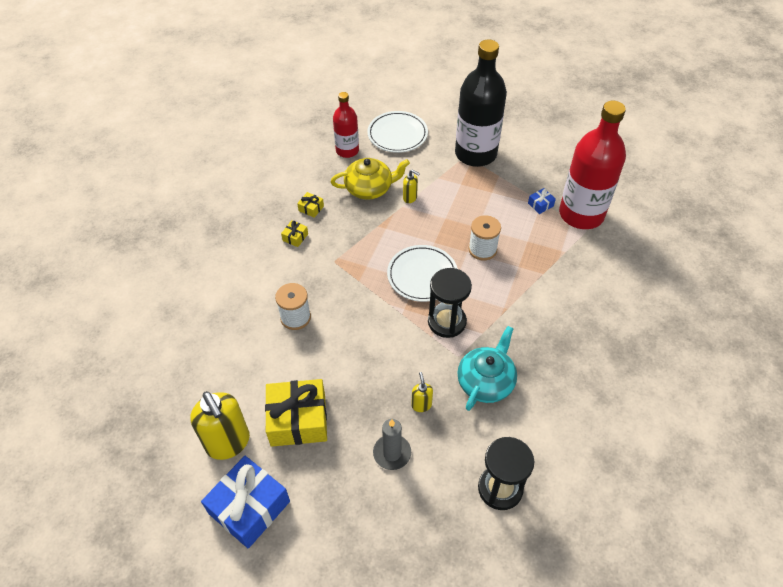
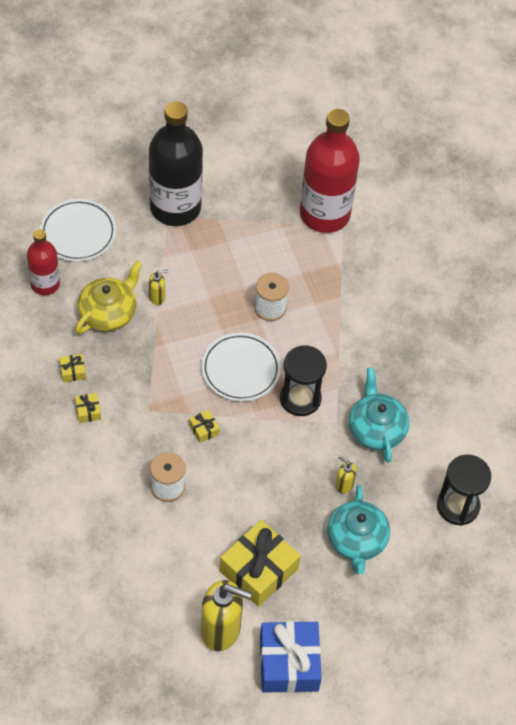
camera: 45 degrees left, 5 degrees up
grey candle [373,419,411,470] -> turquoise teapot [327,485,390,574]
blue gift [528,188,556,214] -> none
none -> yellow gift [189,410,220,443]

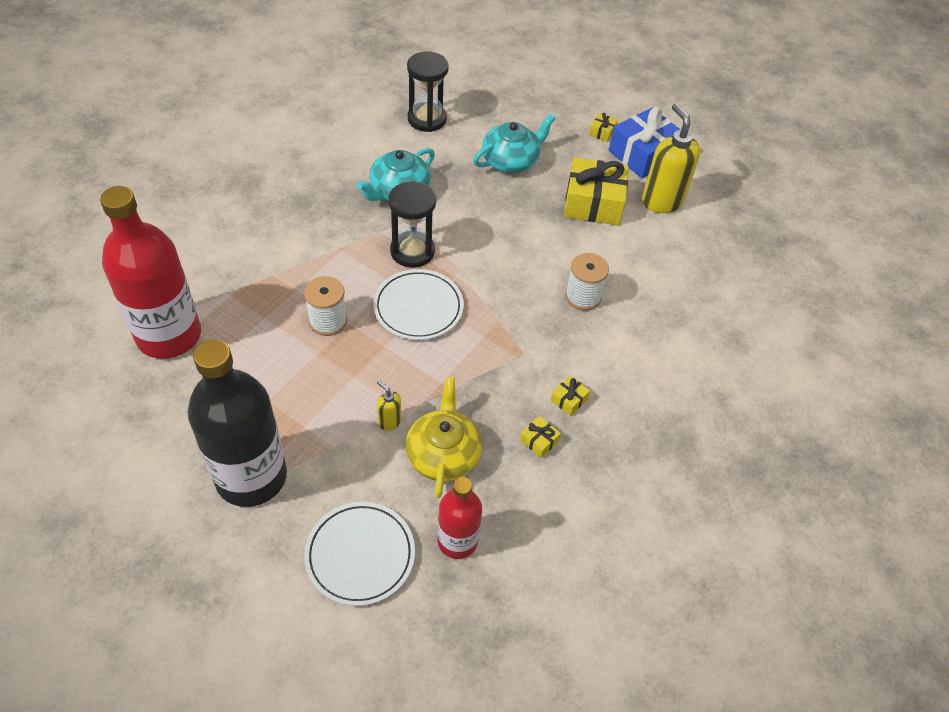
camera: 125 degrees left, 5 degrees down
yellow teapot [76,261,142,334] -> yellow teapot turned 90 degrees clockwise [406,377,482,498]
yellow gift [189,410,220,443] -> yellow gift moved to [589,113,618,142]
yellow soap dispenser [335,456,357,493] -> none

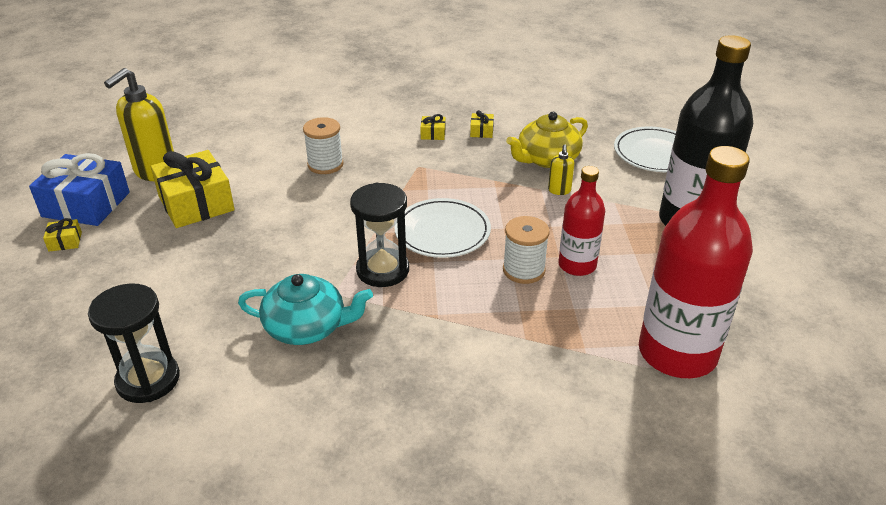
camera: 125 degrees left, 15 degrees down
red bottle [437,477,482,559] -> red bottle moved to [558,166,605,276]
turquoise teapot [473,114,556,173] -> none

